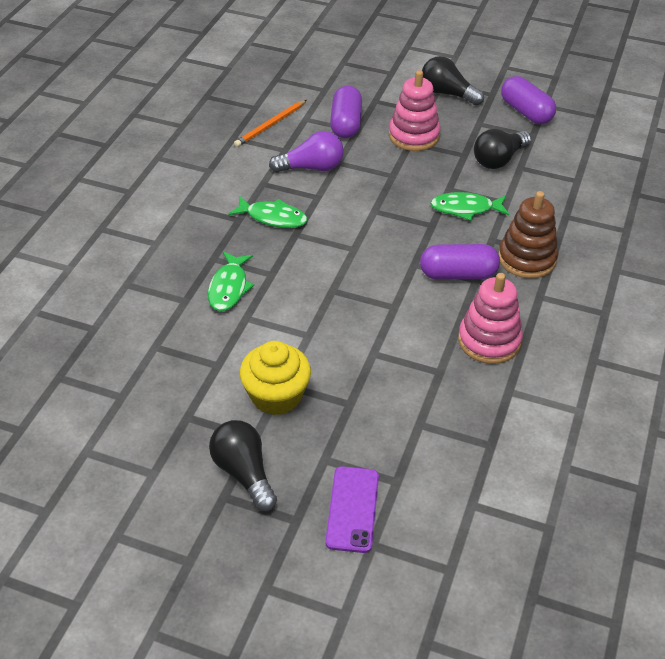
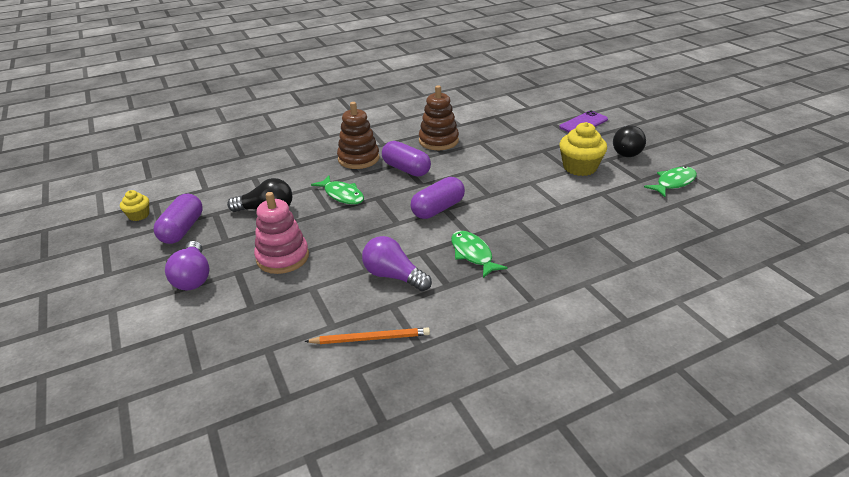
camera: 135 degrees left, 10 degrees down
green fish [208,252,254,311] -> green fish moved to [644,166,697,197]
purple capsule [330,85,362,138] -> purple capsule moved to [411,177,465,219]
black light bulb [422,56,484,105] -> purple light bulb [165,241,210,290]
pink stacking toy [458,273,523,364] -> brown stacking toy [419,85,459,150]
none -> yellow cupcake [120,190,149,221]

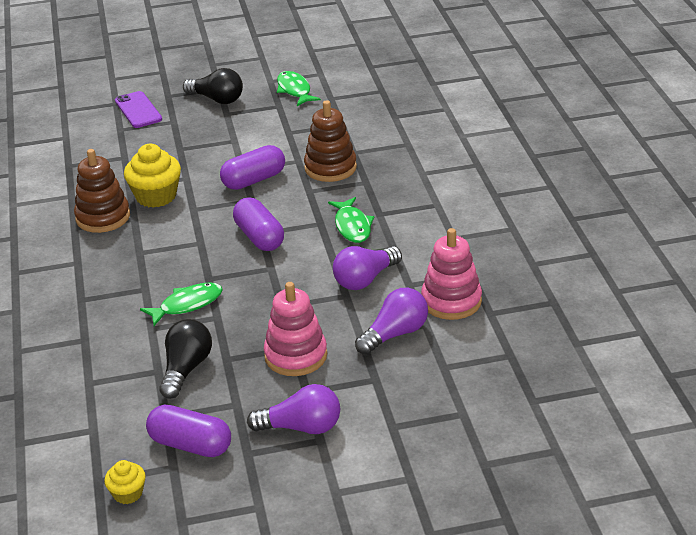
camera: 75 degrees left, 0 degrees up
orange pencil [304,328,430,344] -> pink stacking toy [421,228,482,320]
brown stacking toy [337,102,379,169] -> brown stacking toy moved to [304,100,357,182]
purple capsule [382,141,431,177] -> purple capsule moved to [220,145,285,190]
green fish [451,231,508,278] -> green fish turned 90 degrees counterclockwise [328,197,374,243]
yellow cupcake [559,122,607,176] -> yellow cupcake moved to [124,144,181,208]
none -> purple light bulb [355,288,428,355]

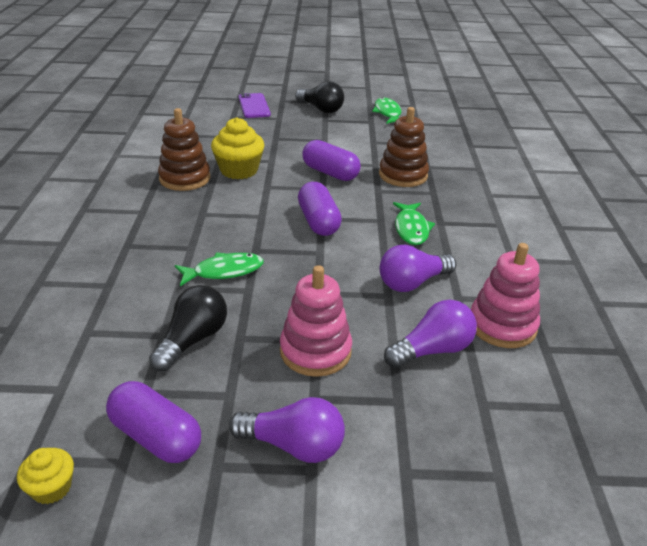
camera: 10 degrees right, 0 degrees up
purple capsule [220,145,285,190] -> purple capsule turned 60 degrees clockwise [302,140,361,181]

